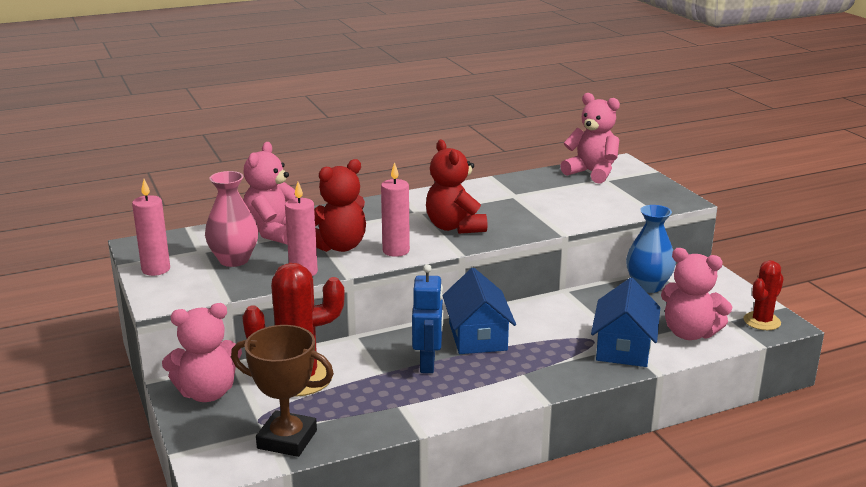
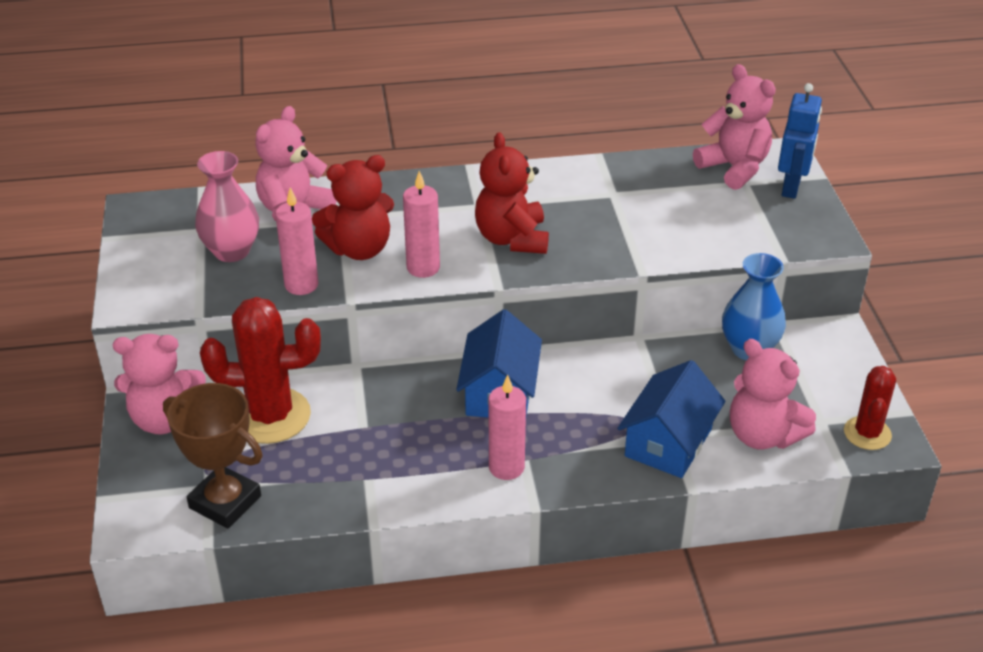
camera: 15 degrees right, 15 degrees up
pink candle [132,179,170,276] -> pink candle moved to [489,375,526,480]
blue robot [412,264,443,373] -> blue robot moved to [778,83,822,199]
red cactus [743,260,784,330] -> red cactus turned 45 degrees counterclockwise [844,366,896,450]

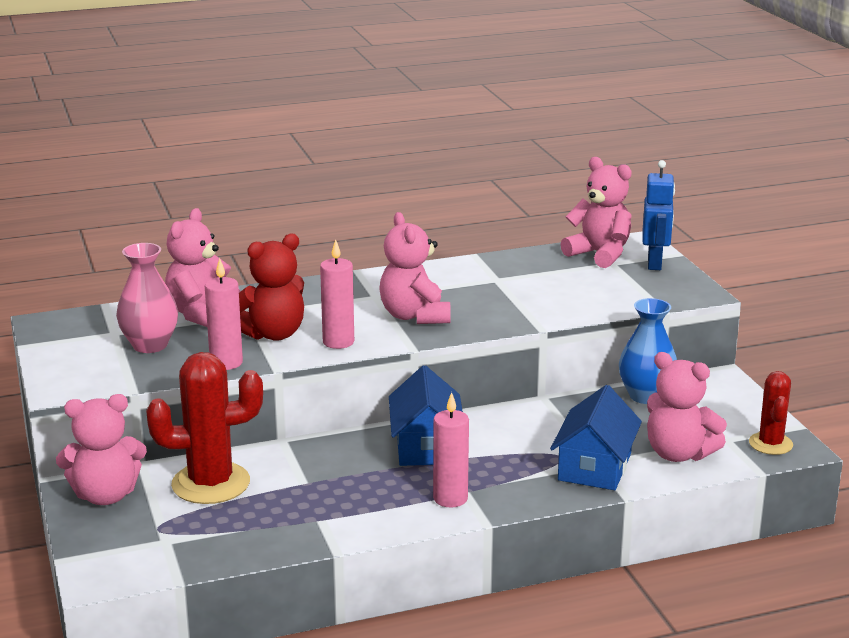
camera: 10 degrees left, 15 degrees down
brown trophy [163,383,263,528] -> none
red teddy bear [475,132,549,254] -> pink teddy bear [379,212,451,324]

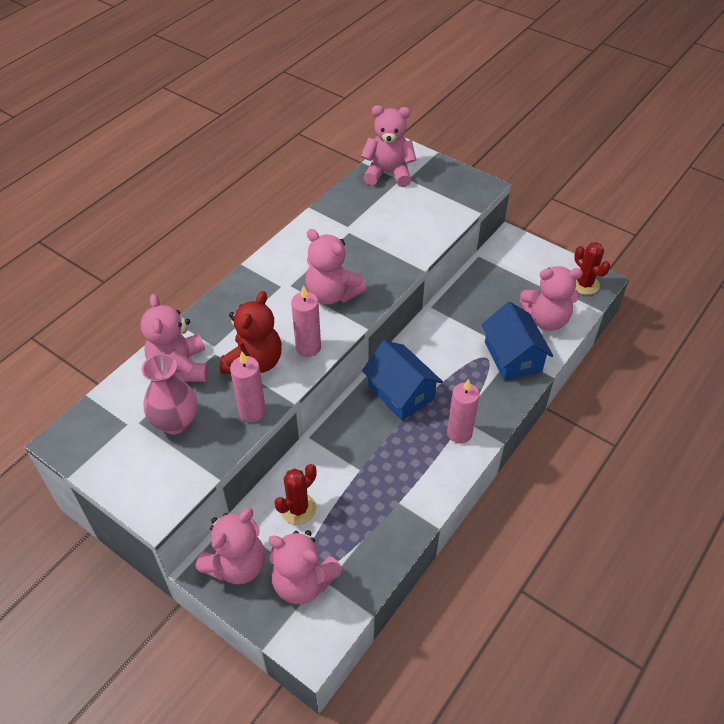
camera: 35 degrees left, 25 degrees up
red cactus [146,352,263,504] -> red cactus [274,464,317,525], size x0.58
blue vase [619,298,677,404] -> none
blue robot [642,160,675,270] -> none
none -> pink teddy bear [268,530,343,604]

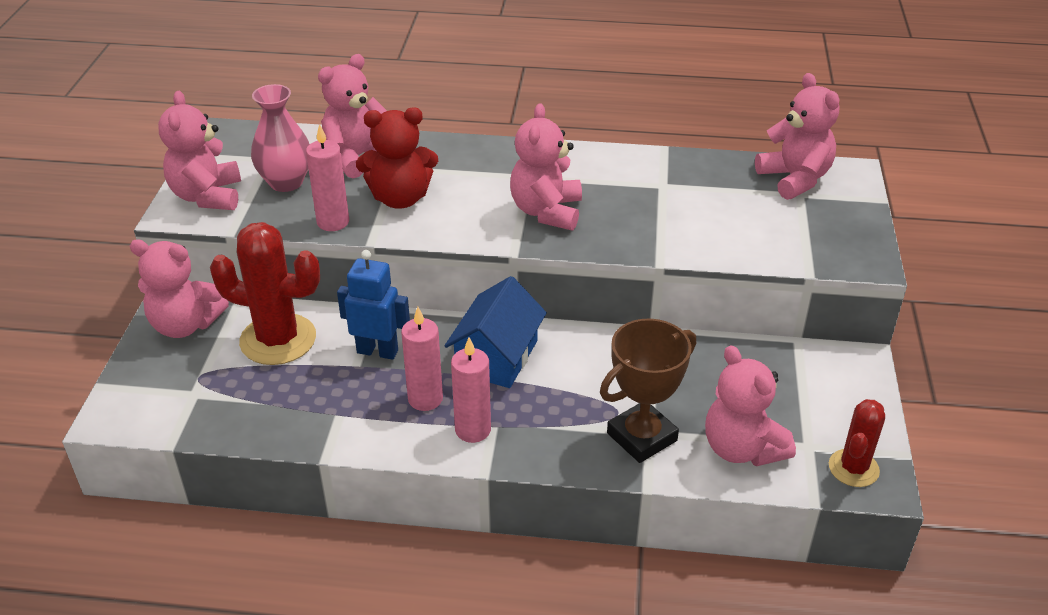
camera: 60 degrees right, 10 degrees down
pink teddy bear [268,530,343,604] -> pink teddy bear moved to [158,91,241,210]
red cactus [274,464,317,525] -> red cactus [210,222,320,365], size x1.72
pink candle [291,285,321,357] -> pink candle moved to [401,307,443,411]
blue house [481,302,553,381] -> brown trophy [600,318,696,463]
none -> blue robot [337,250,410,360]

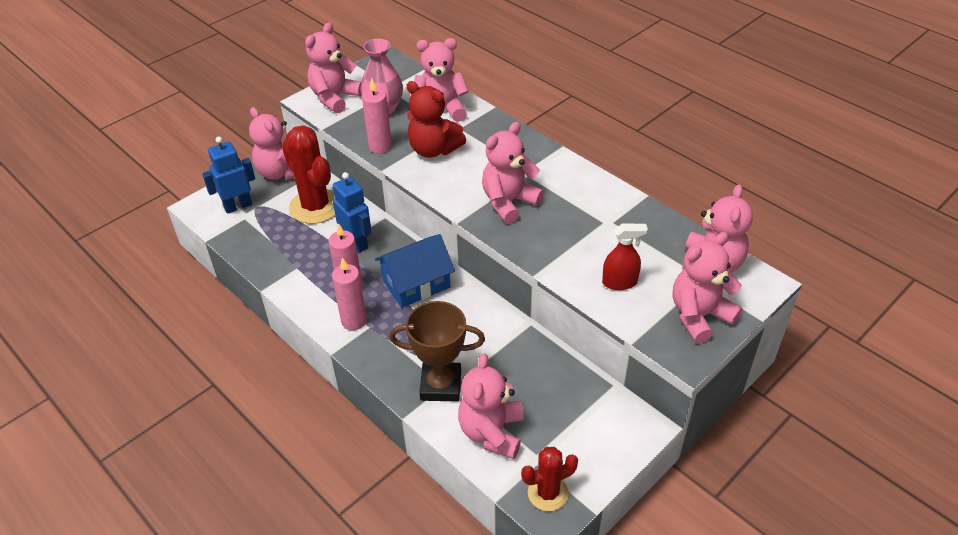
camera: 40 degrees right, 5 degrees up
none -> blue robot [202,137,255,214]
none -> red spray bottle [602,224,648,290]
none -> pink teddy bear [673,232,743,344]

